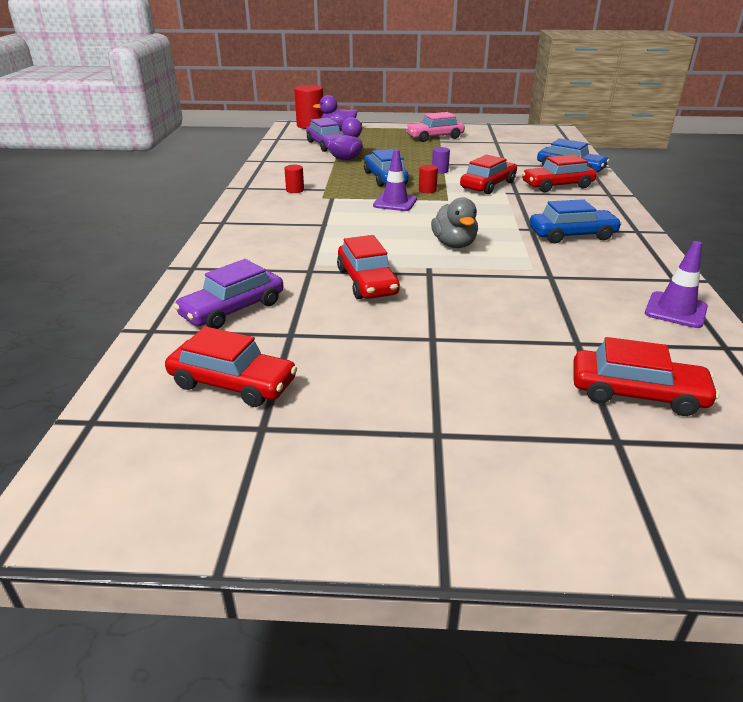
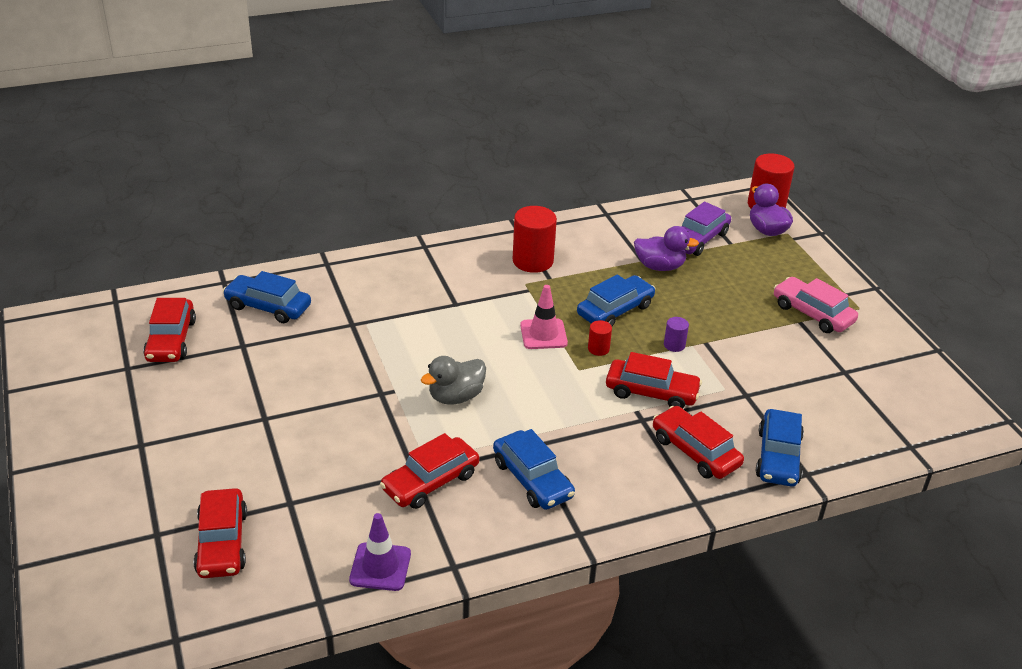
camera: 65 degrees right, 5 degrees up
purple car [174,259,284,329] -> blue car [223,271,311,323]
red cylinder [284,165,304,193] -> red cylinder [513,206,557,273], size x2.06
red car [337,235,400,299] -> red car moved to [380,433,479,509]
purple traffic cone [373,149,417,211] -> pink traffic cone [520,285,568,349]

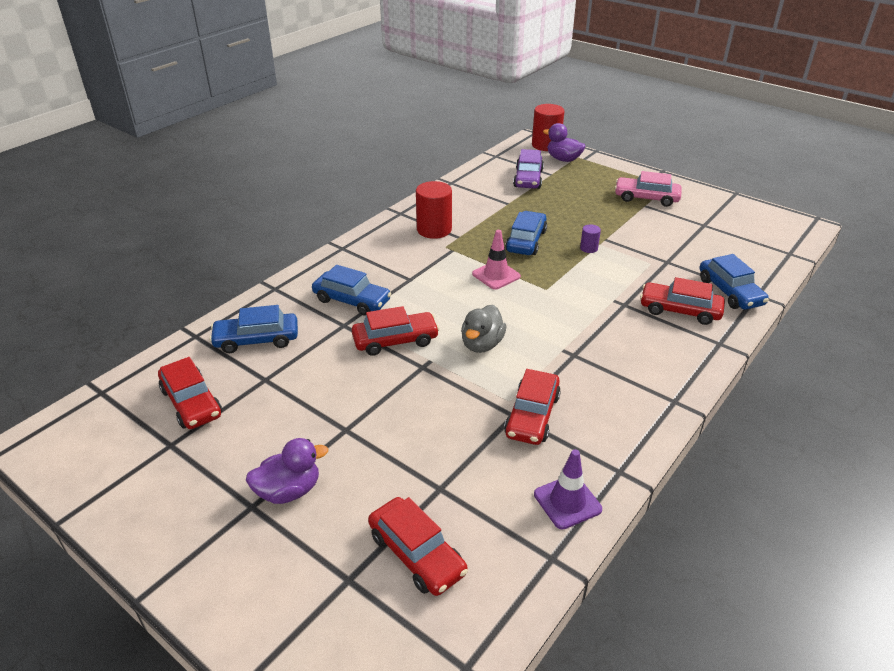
camera: 30 degrees left, 0 degrees up
blue car [493,429,575,510] -> blue car moved to [312,265,391,316]
red cylinder [588,320,612,356] -> none
red car [606,352,702,409] -> red car moved to [352,306,440,356]
purple duck [634,226,699,271] -> purple duck moved to [246,438,328,504]

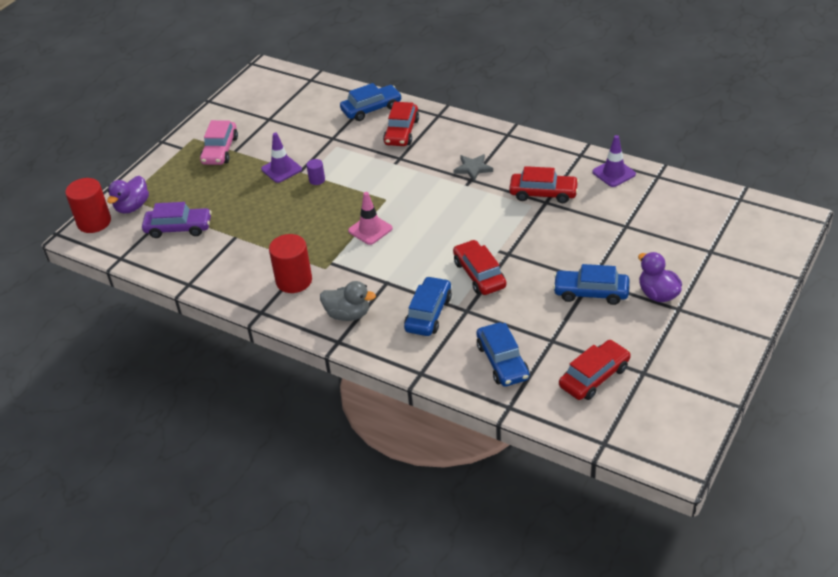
camera: 95 degrees left, 5 degrees up
red car [368,497,468,596] -> none
grey duck [461,305,506,353] -> grey duck moved to [320,281,376,321]
blue car [505,211,547,255] -> blue car moved to [553,264,629,305]
none -> purple traffic cone [261,133,302,183]
none -> grey star [453,154,493,181]

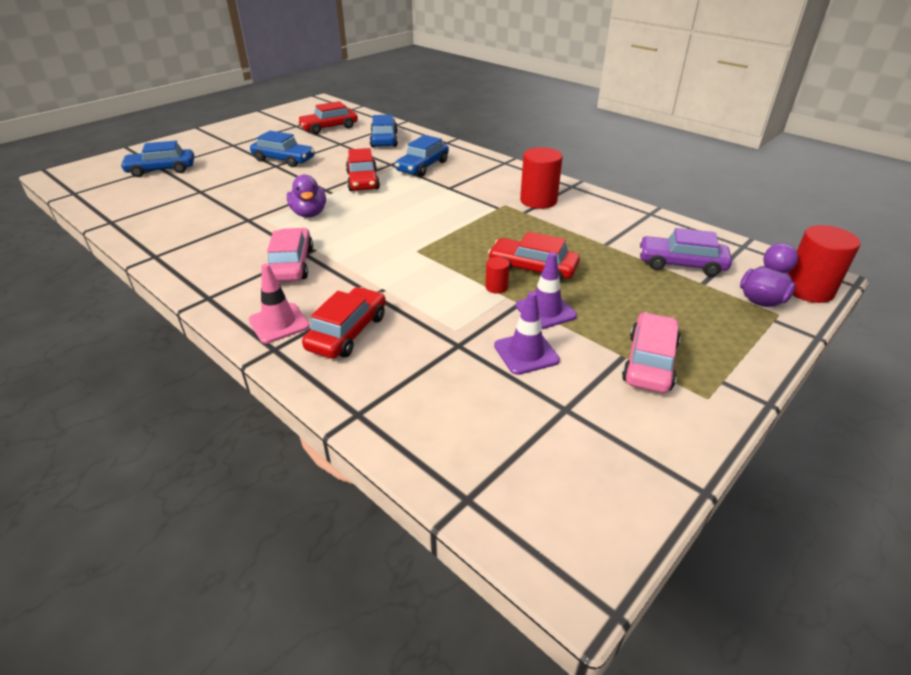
camera: 170 degrees left, 5 degrees down
purple cylinder [306,159,325,185] -> red cylinder [485,257,510,294]
grey duck [320,281,376,321] -> none
blue car [340,83,402,121] -> blue car moved to [120,141,195,177]
pink traffic cone [348,192,393,245] -> pink traffic cone moved to [248,264,310,343]
grey star [453,154,493,181] -> pink car [267,228,313,282]
red car [509,166,579,203] -> red car moved to [488,232,580,281]
purple traffic cone [592,135,636,187] -> purple traffic cone moved to [494,292,560,375]
purple duck [638,252,682,302] -> purple duck moved to [287,175,326,218]

